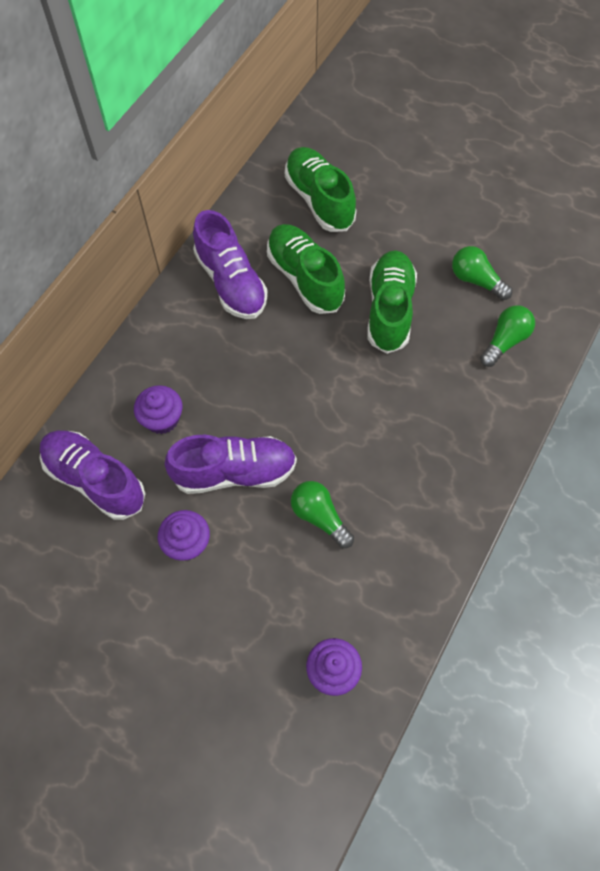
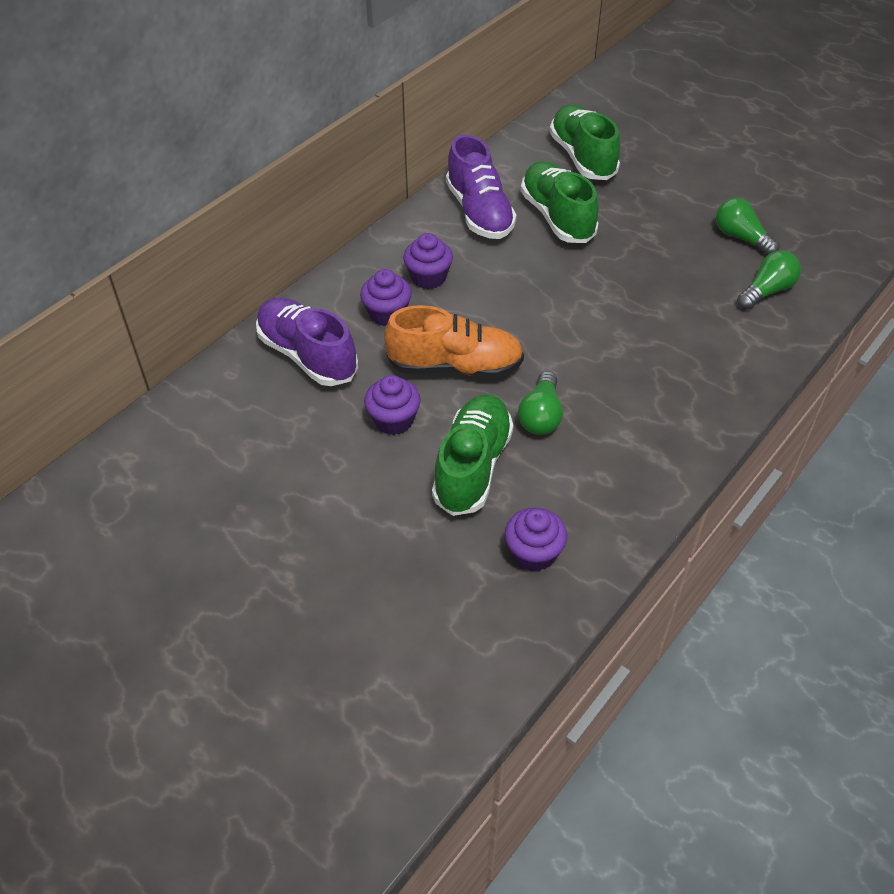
camera: 10 degrees right, 15 degrees down
purple shoe [165,435,297,494] -> orange shoe [384,305,524,378]
green light bulb [291,481,354,548] -> green light bulb turned 135 degrees counterclockwise [518,371,563,435]
green shoe [367,250,417,354] -> green shoe moved to [432,394,514,516]
none -> purple cupcake [403,233,453,289]

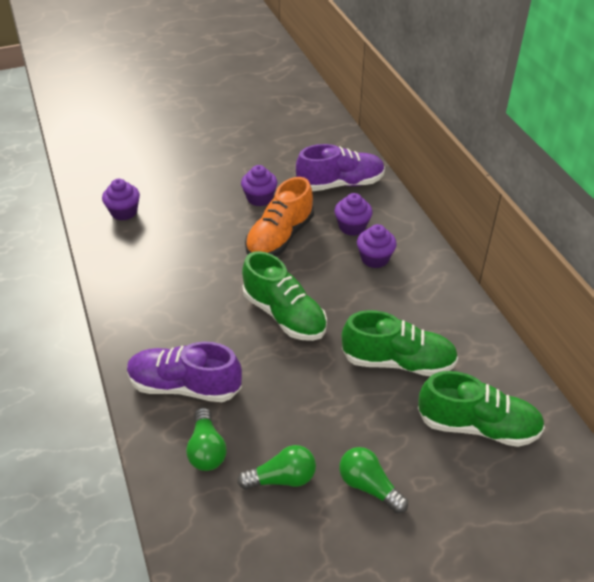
camera: 120 degrees right, 5 degrees down
green shoe [432,394,514,516] -> green shoe moved to [242,251,327,341]
purple shoe [446,134,517,239] -> purple shoe moved to [127,342,242,402]
green light bulb [518,371,563,435] -> green light bulb moved to [339,447,408,514]

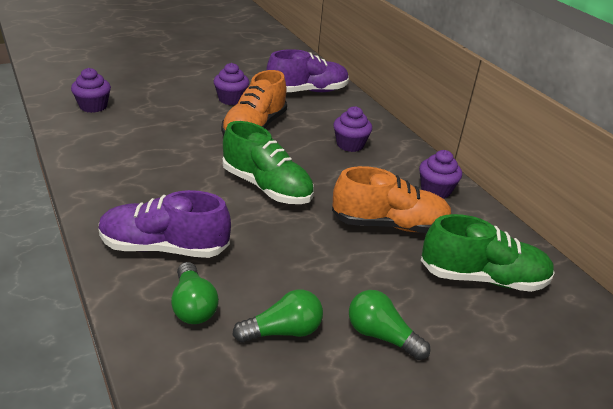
camera: 10 degrees left, 10 degrees down
purple cupcake [334,193,372,236] -> purple cupcake moved to [419,150,462,199]
green shoe [342,310,458,376] -> orange shoe [332,166,451,233]

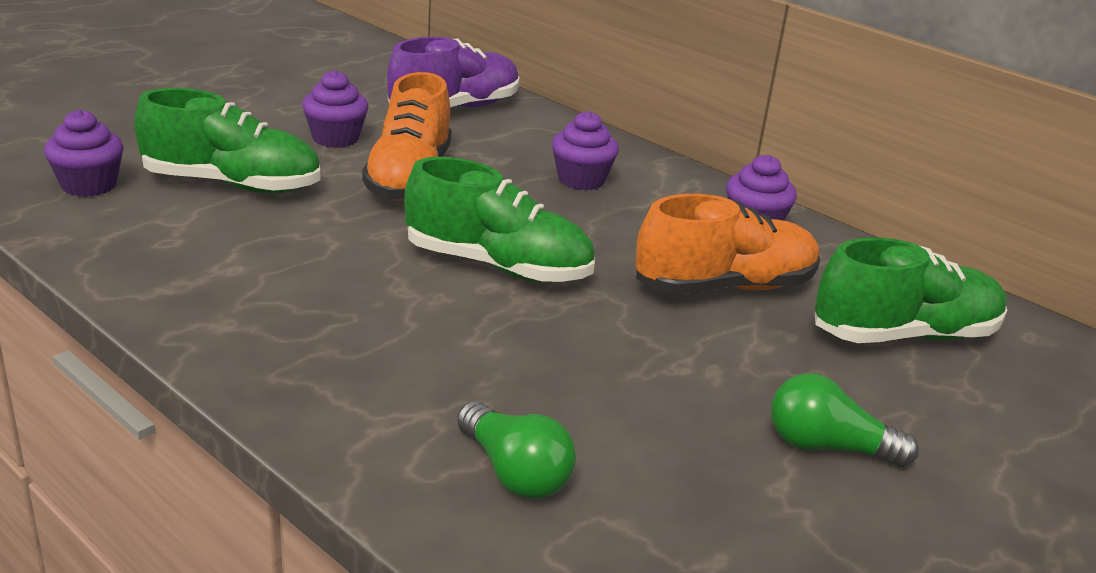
camera: 20 degrees left, 5 degrees down
purple shoe [99,190,231,258] -> none
green light bulb [232,290,323,343] -> none
none -> green shoe [134,88,320,193]

